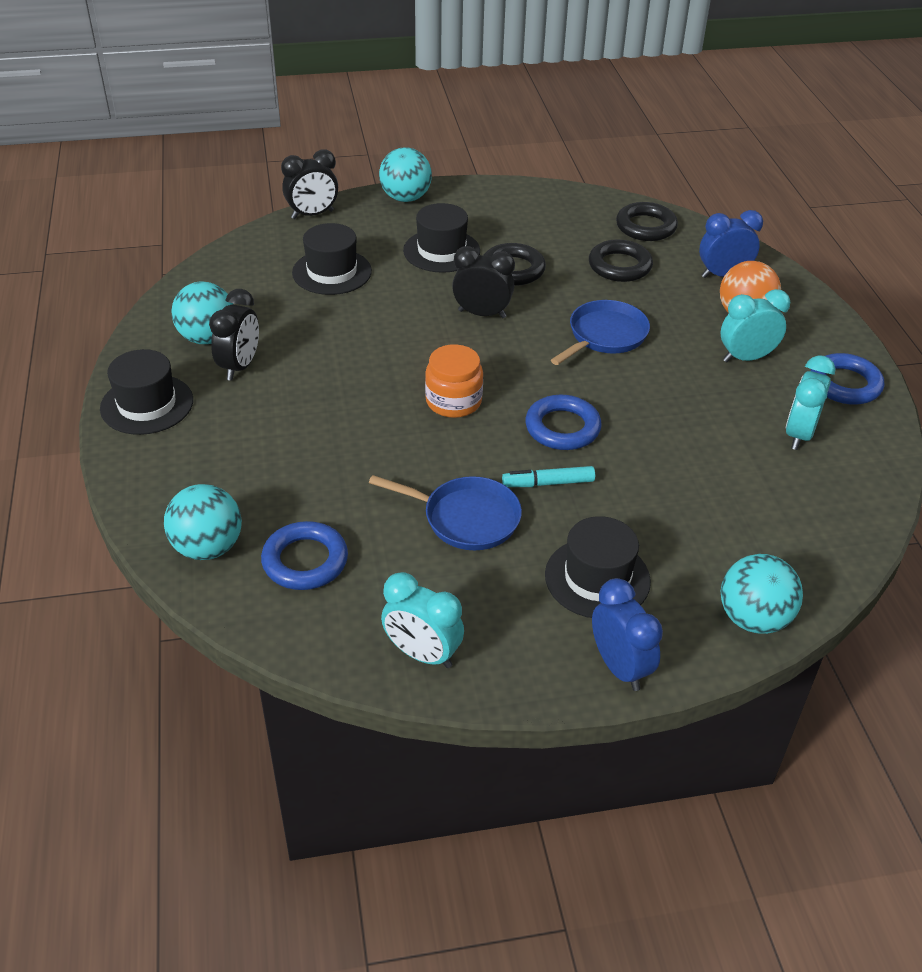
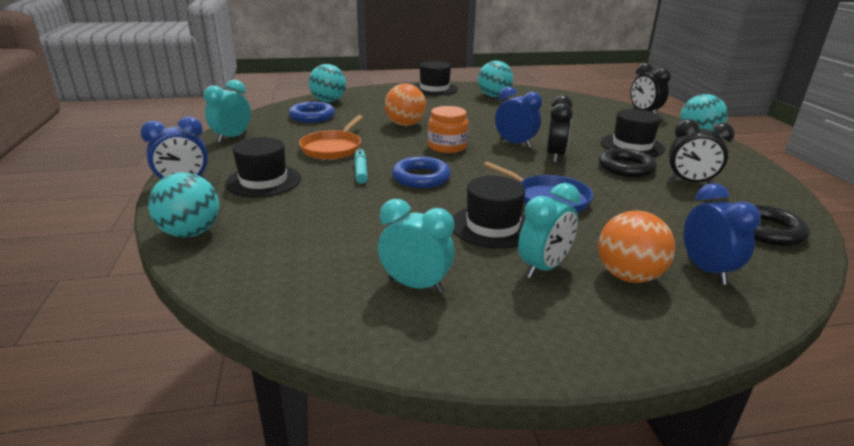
camera: 90 degrees right, 15 degrees down
black clock [209,289,259,381] -> black clock moved to [668,119,735,184]
black hat [292,223,372,295] -> black hat moved to [453,176,526,249]
blue pan [369,475,522,550] -> orange pan [299,115,363,160]
black ring [589,239,653,282] -> none
turquoise clock [721,289,790,362] -> turquoise clock turned 60 degrees clockwise [518,183,581,279]
blue ring [810,353,884,405] -> none
none -> orange ball [385,84,426,126]
none -> blue clock [495,87,542,148]

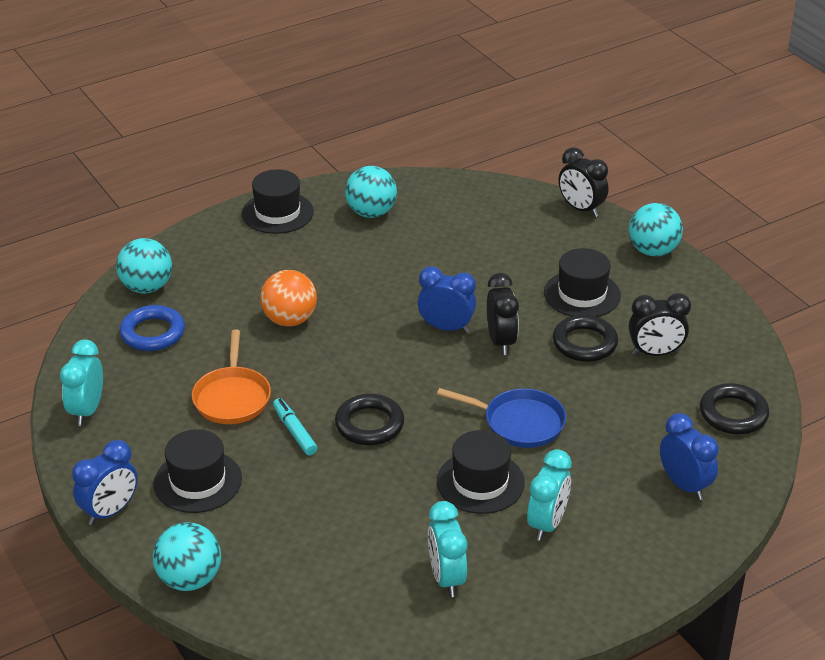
camera: 20 degrees left, 10 degrees up
turquoise clock [378,199,455,293] -> turquoise clock turned 105 degrees counterclockwise [428,501,467,597]
blue ring [392,156,451,188] -> black ring [335,394,404,445]
orange jar [428,106,468,153] -> none
orange ball [598,211,675,283] -> none

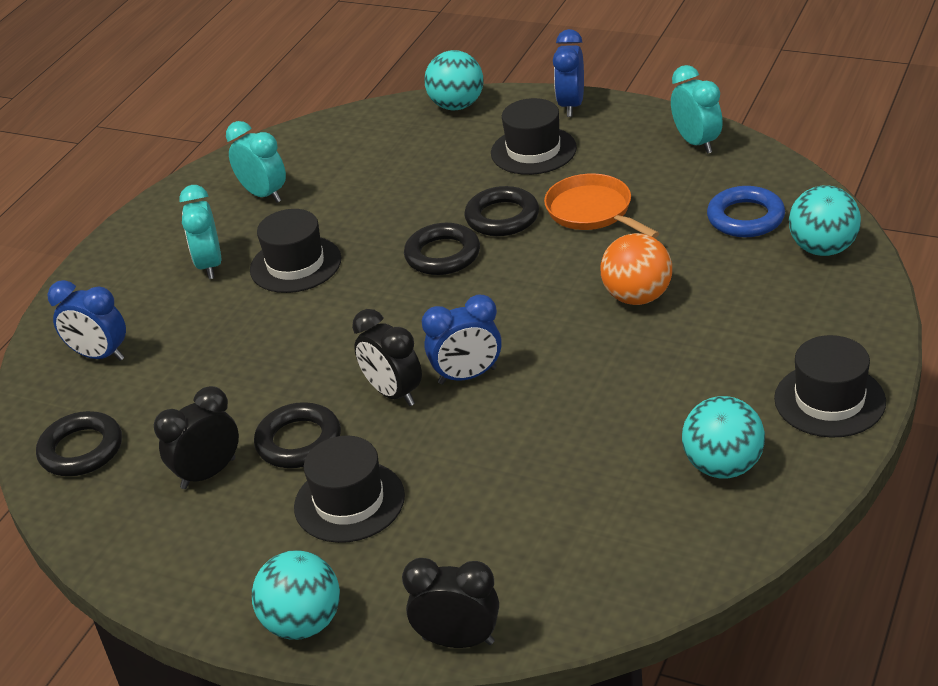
camera: 150 degrees right, 0 degrees up
turquoise marker [273,398,318,455] -> black ring [464,186,539,236]
blue pan [437,388,566,448] -> none

